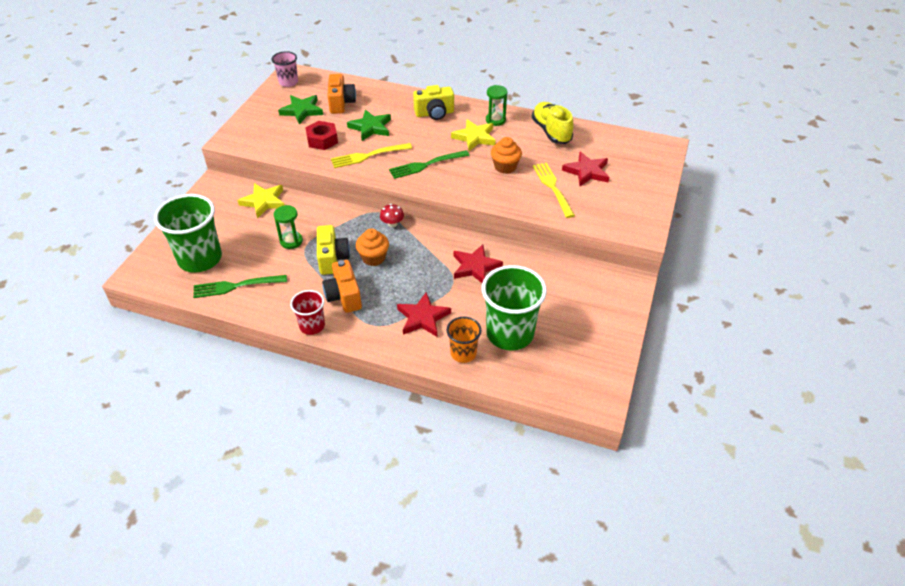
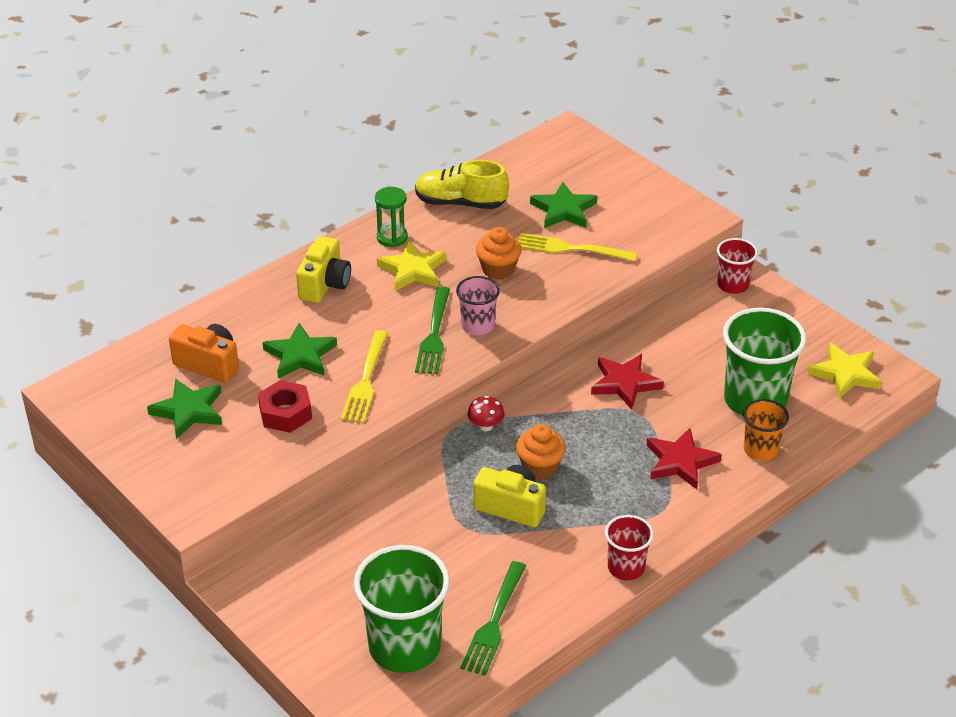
camera: 60 degrees left, 5 degrees down
yellow star [237,183,284,218] -> yellow star moved to [808,343,882,399]
pink cup [272,51,298,87] -> pink cup moved to [456,276,500,335]
green hourglass [274,205,303,249] -> none
orange camera [322,260,362,313] -> none
red star [562,152,609,186] -> green star [530,182,597,228]
none -> red cup [717,238,758,294]

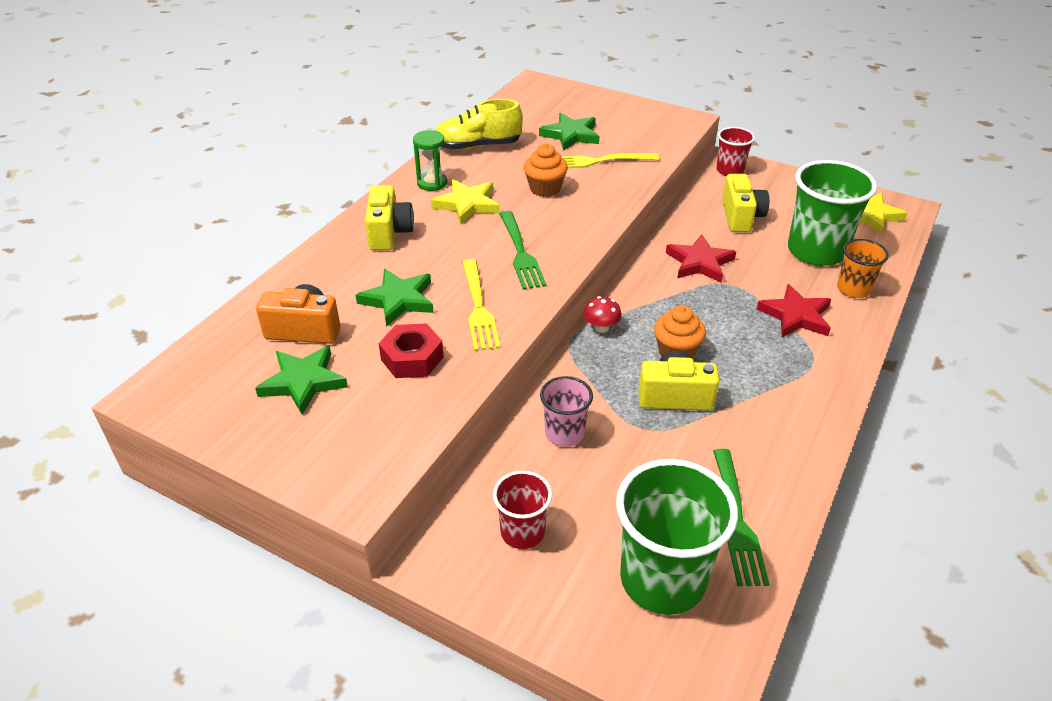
camera: 20 degrees left, 0 degrees up
pink cup [456,276,500,335] -> pink cup moved to [540,376,593,447]
red cup [605,515,654,580] -> red cup moved to [493,471,552,549]
none -> yellow camera [722,174,769,232]

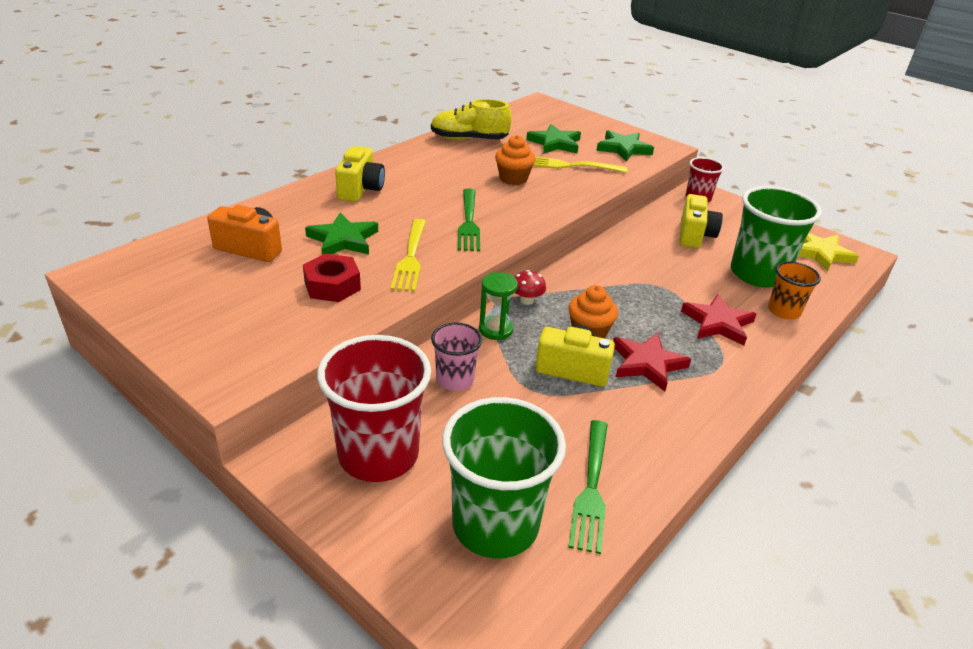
camera: 10 degrees right, 5 degrees down
green star [255,346,348,415] -> green star moved to [596,130,654,162]
green hourglass [413,130,447,191] -> green hourglass moved to [479,272,518,340]
yellow star [431,179,500,224] -> none
red cup [493,471,552,549] -> red cup [317,335,431,482], size x1.85
red star [666,235,736,283] -> red star moved to [613,332,691,391]

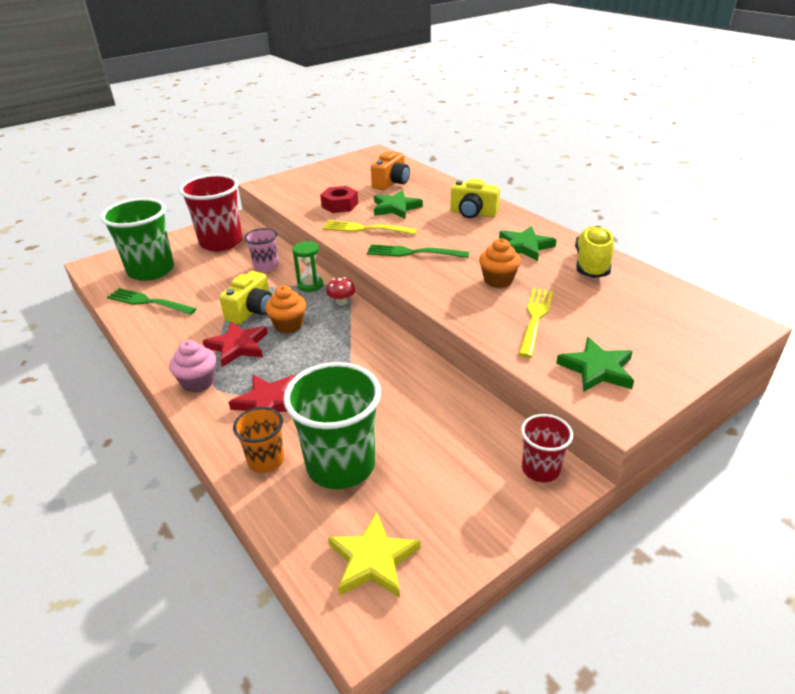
camera: 105 degrees right, 0 degrees up
green star [526,124,581,154] -> green star moved to [499,226,557,261]
yellow camera [679,194,723,248] -> none
none -> pink cupcake [169,340,216,393]

